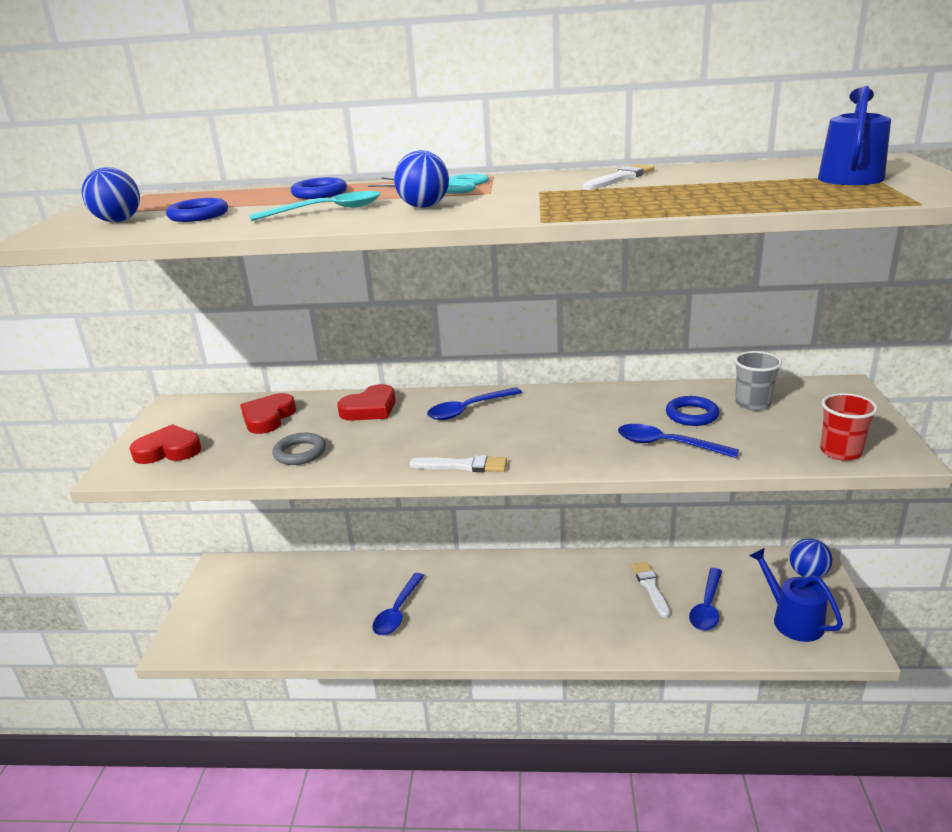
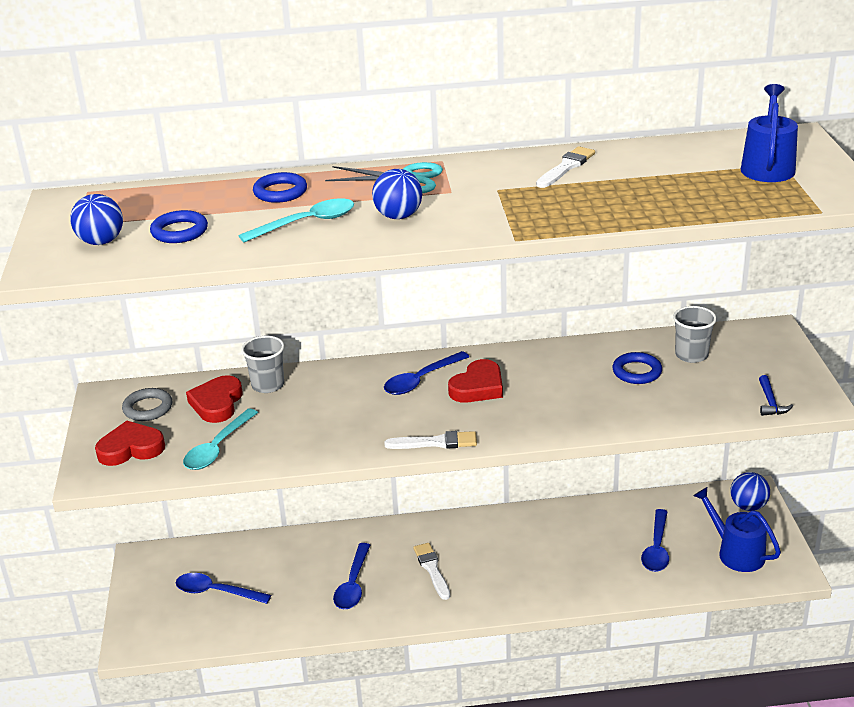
camera: 10 degrees left, 5 degrees up
grey ring [272,433,326,465] -> grey ring moved to [122,388,172,421]
red heart [337,384,396,421] -> red heart moved to [448,359,503,403]
blue spoon [618,424,739,458] -> blue spoon moved to [176,573,271,604]
white brush [632,562,670,618] -> white brush moved to [413,543,450,600]
red cup [820,393,878,461] -> blue hammer [759,375,793,416]
none -> turquoise spoon [183,409,258,470]
none -> grey cup [241,336,284,393]

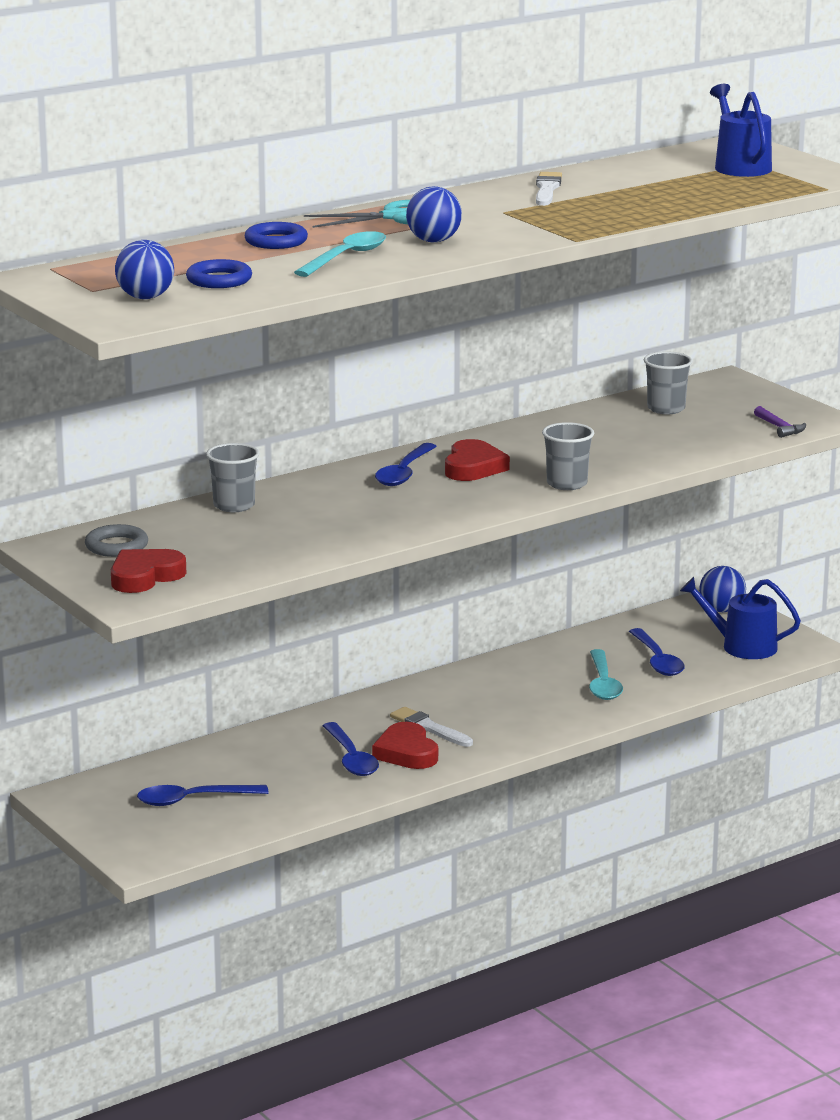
camera: 30 degrees left, 10 degrees down
turquoise spoon [183,409,258,470] -> turquoise spoon moved to [589,649,623,700]
red heart [186,375,243,423] -> red heart moved to [372,722,438,769]
white brush [384,431,477,449] -> none
blue ring [613,352,662,384] -> none
blue hammer [759,375,793,416] -> purple hammer [754,406,806,438]
none -> grey cup [542,422,594,490]

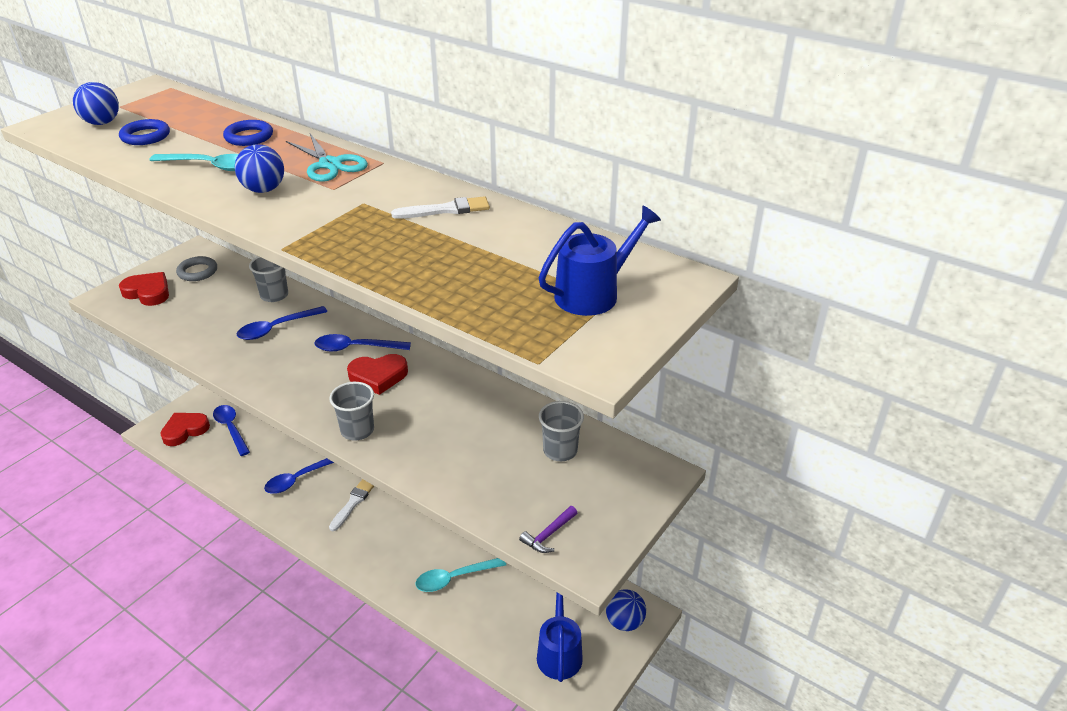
camera: 70 degrees right, 15 degrees up
red heart [372,722,438,769] -> red heart moved to [160,413,210,446]
blue spoon [629,628,685,676] -> blue spoon moved to [237,306,327,340]

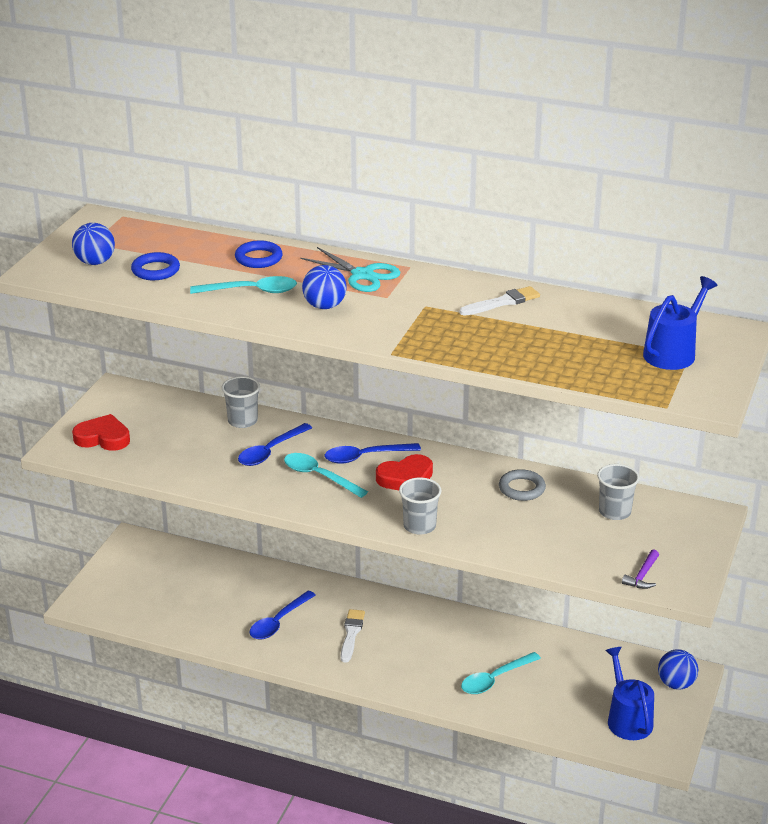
camera: 15 degrees left, 5 degrees down
red heart [160,413,210,446] -> none
grey ring [176,256,217,281] -> grey ring moved to [499,469,546,501]
blue spoon [213,405,250,456] -> none
none -> turquoise spoon [284,453,368,498]

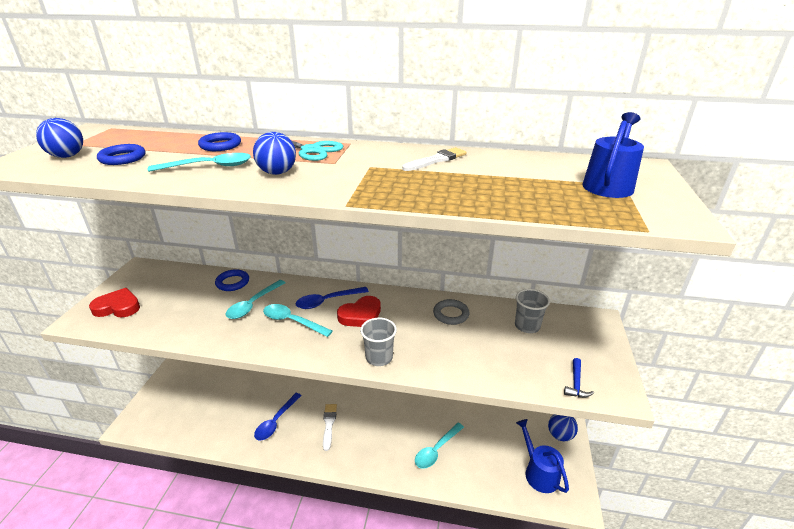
camera: 10 degrees left, 0 degrees up
grey cup [222,376,260,428] -> blue ring [215,269,249,291]
blue spoon [238,423,312,466] -> turquoise spoon [226,280,285,319]
purple hammer [622,549,659,589] -> blue hammer [564,358,594,398]

